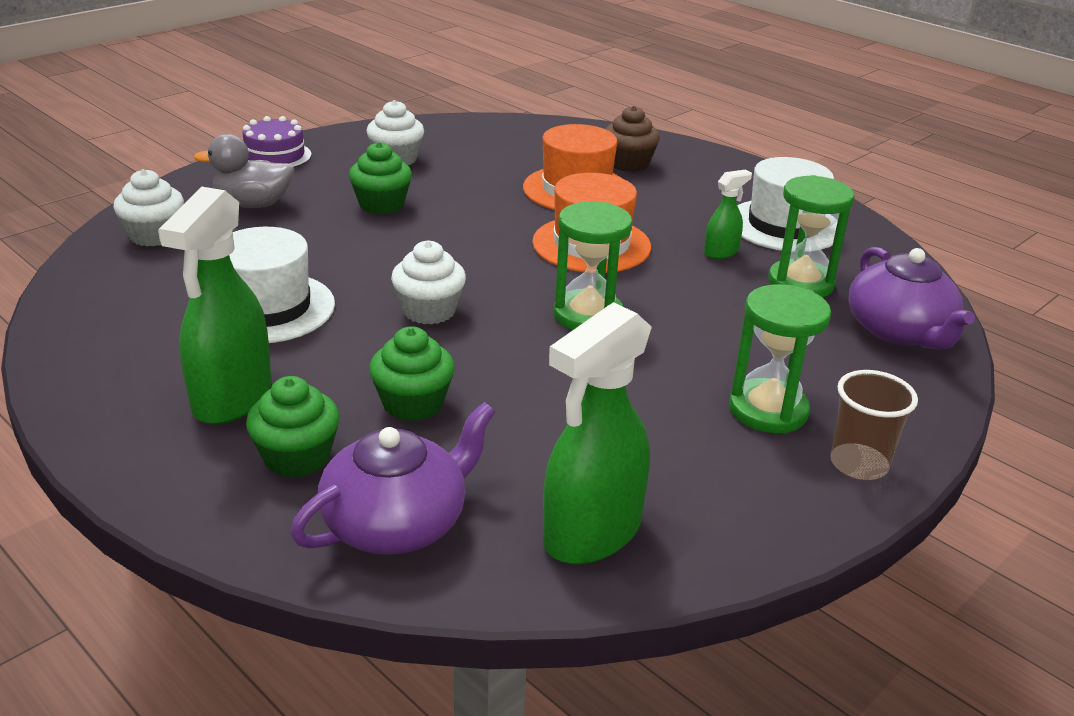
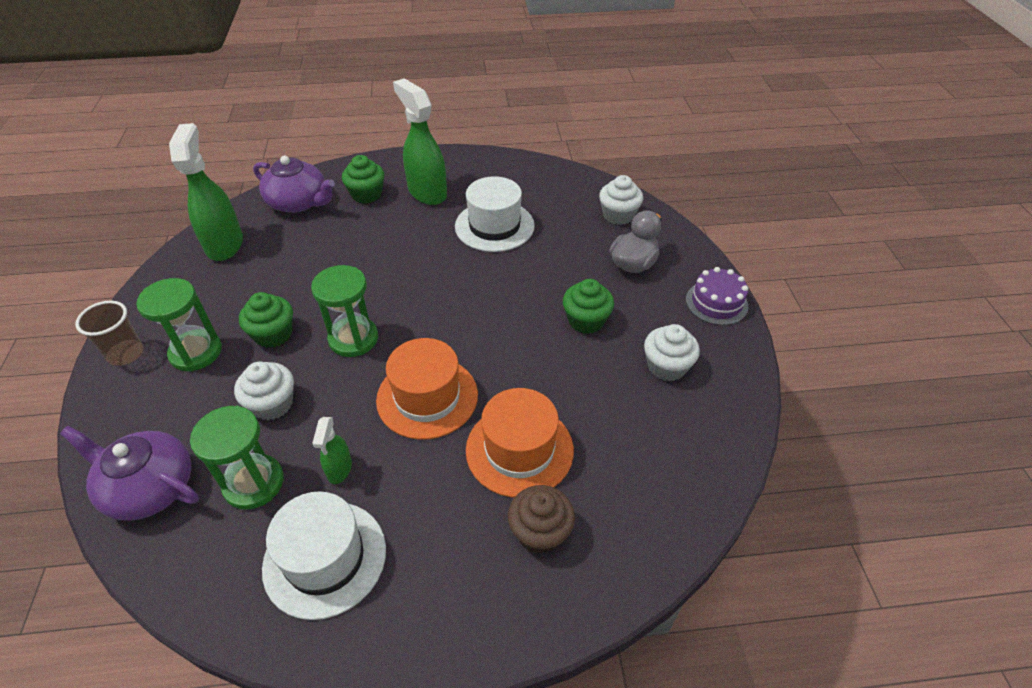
camera: 130 degrees right, 15 degrees up
purple teapot [290,402,495,555] -> purple teapot turned 60 degrees counterclockwise [253,156,335,213]
green cupcake [369,326,455,421] -> green cupcake moved to [239,292,293,348]
white cupcake [391,240,466,325] -> white cupcake moved to [234,362,294,420]

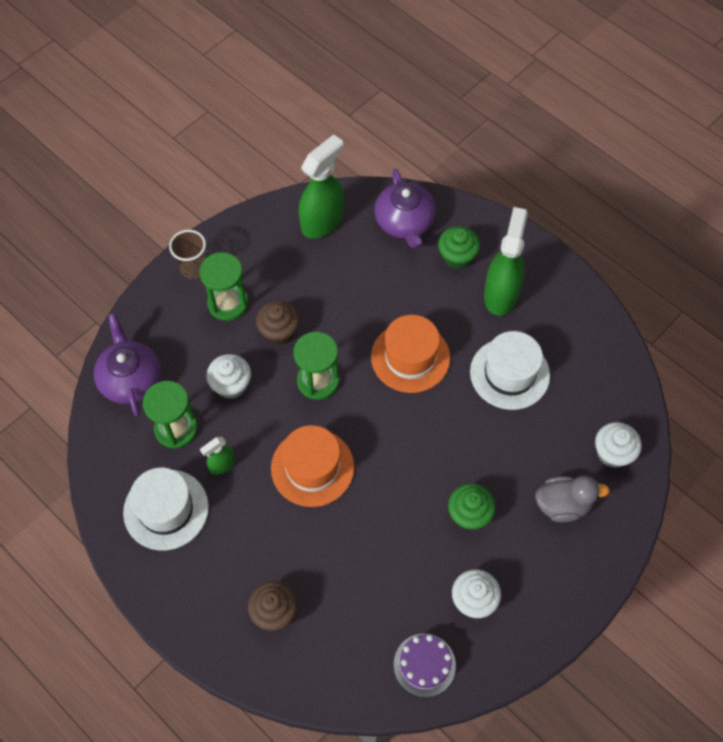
camera: 50 degrees right, 15 degrees up
green cupcake [239,292,293,348] -> brown cupcake [256,301,300,345]
orange hat [466,388,574,498] -> orange hat moved to [371,315,450,393]
purple cake [686,267,748,325] -> purple cake moved to [394,634,456,697]

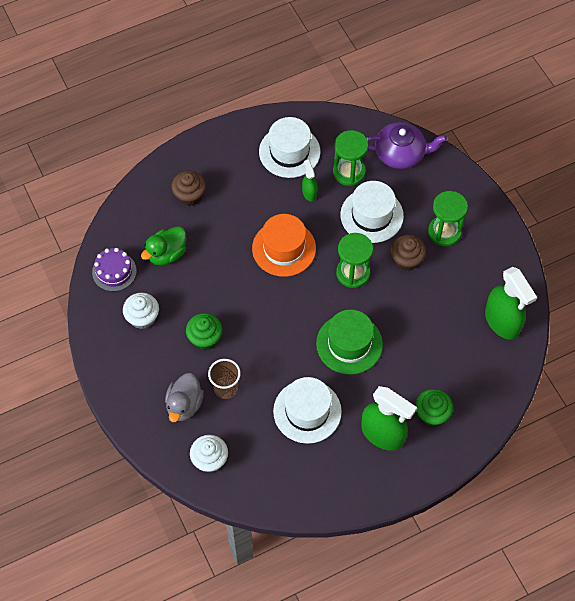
camera: 110 degrees right, 0 degrees up
brown cup [169,230,206,279] -> brown cup moved to [208,359,241,399]
white cupcake [206,354,251,399] -> white hat [340,181,404,243]
orange hat [371,315,450,393] -> green hat [316,309,383,375]
purple teapot [374,169,436,248] -> none
none -> green duck [141,226,187,265]

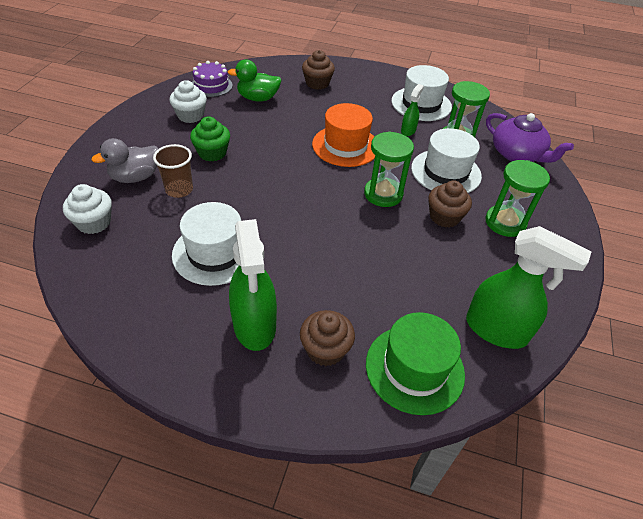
camera: 40 degrees right, 15 degrees down
green hat [316,309,383,375] -> green hat moved to [366,312,465,415]
green cupcake [415,389,453,426] -> brown cupcake [300,310,355,366]
green spray bottle [485,267,537,340] -> green spray bottle turned 75 degrees counterclockwise [466,226,592,349]

